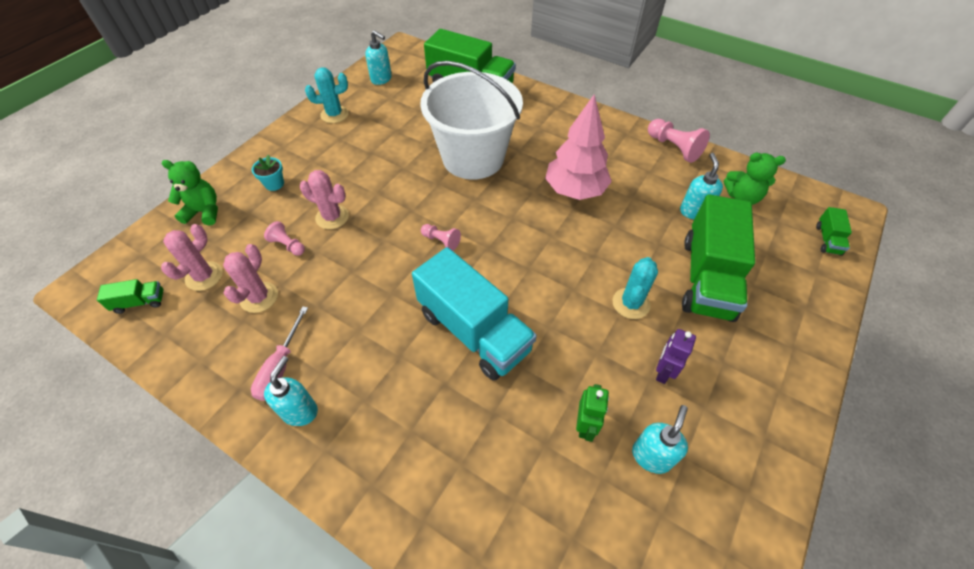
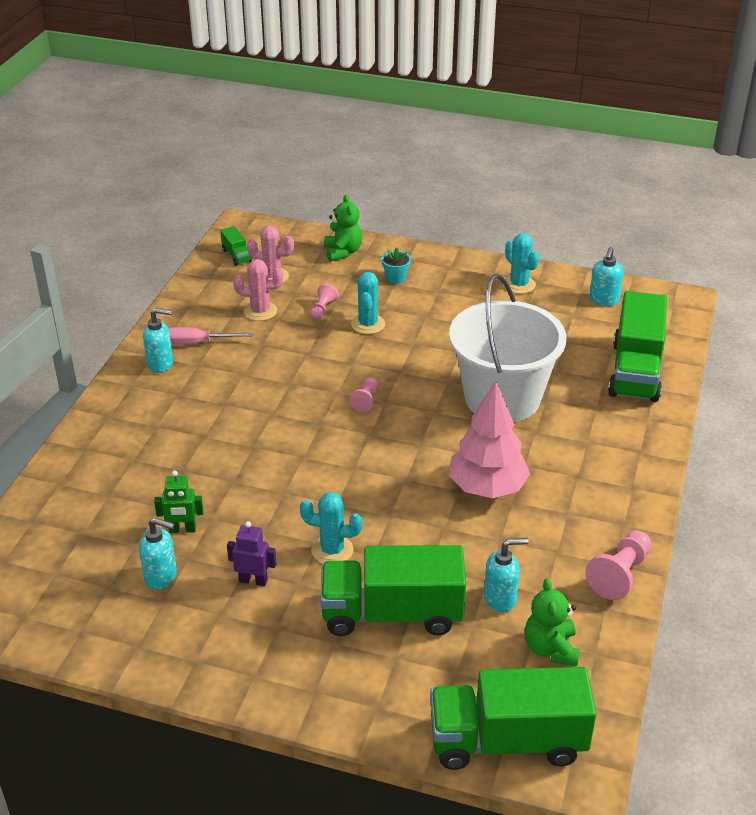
camera: 75 degrees right, 15 degrees down
pink cactus [300,170,349,229] -> turquoise cactus [351,272,385,334]
turquoise truck [412,247,537,381] -> none
green truck [816,207,852,256] -> green truck [430,667,596,770], size x2.38

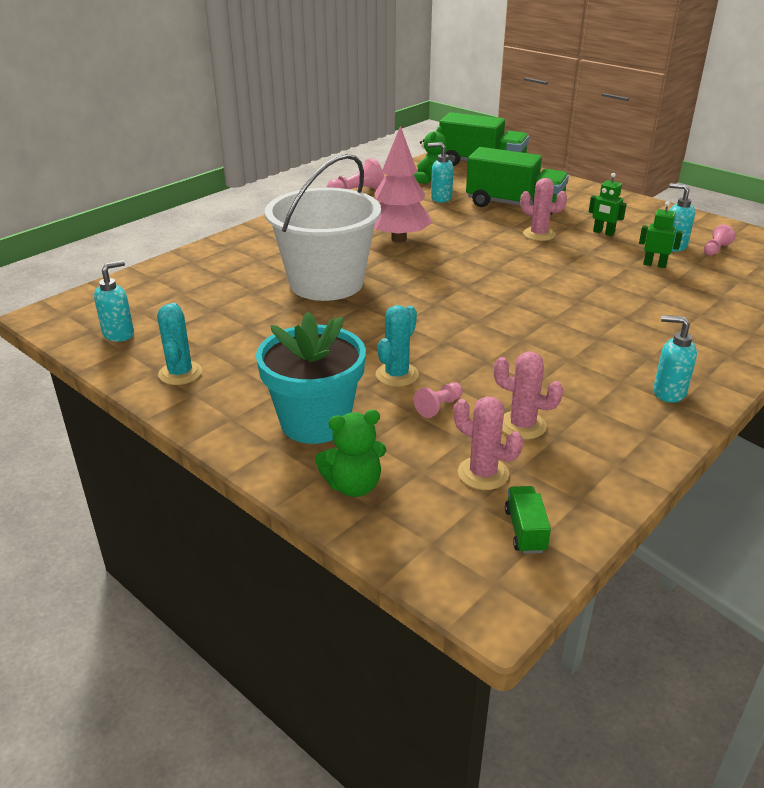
camera: 155 degrees left, 5 degrees down
pink screwdriver [168,327,253,345] -> none
purple robot [227,521,277,586] -> green robot [589,173,627,236]
turquoise cactus [300,492,363,563] -> pink cactus [520,178,567,241]
green teddy bear [324,194,362,262] -> green teddy bear turned 120 degrees counterclockwise [315,410,386,497]
pink pawn [349,377,378,412] -> pink pawn moved to [704,225,735,256]
turquoise flower pot [381,247,411,284] -> turquoise flower pot [256,312,366,444], size x2.46
green truck [608,291,667,402] -> none

